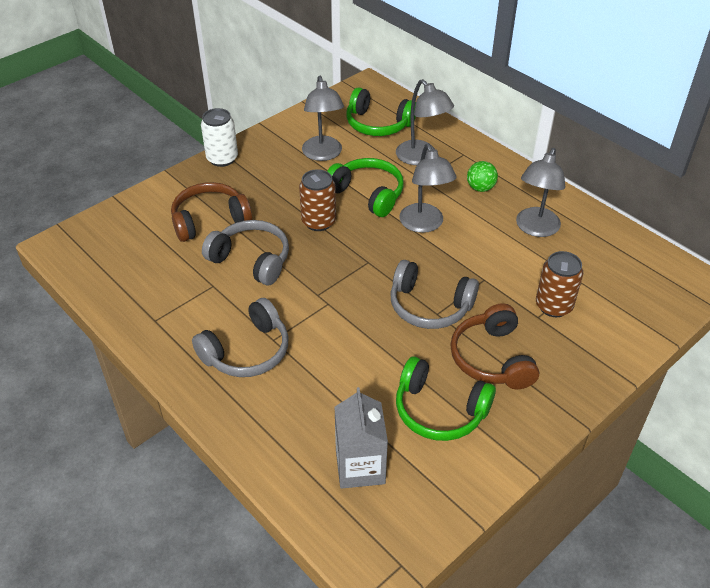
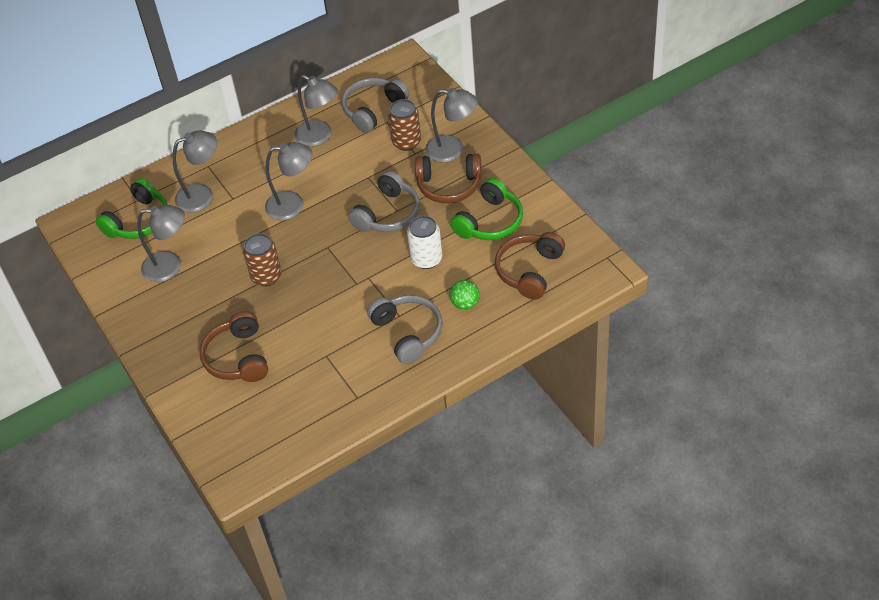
camera: 75 degrees left, 5 degrees up
white can [201,108,238,167] -> white can moved to [407,216,442,269]
grey headphones [202,220,289,286] -> grey headphones moved to [341,78,409,133]
green headphones [327,158,404,217] -> none
grey carton [334,387,388,489] -> brown headphones [495,232,565,300]
green ball [467,161,498,192] -> green ball moved to [450,280,480,310]
none -> grey lamp [425,88,478,163]

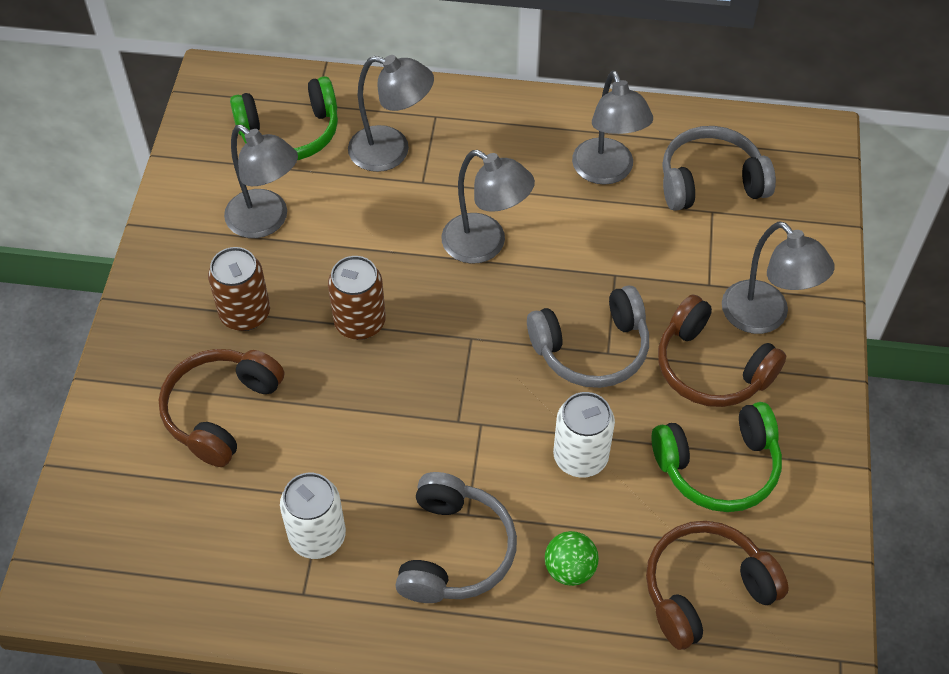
camera: 35 degrees right, 5 degrees up
brown can [388,99,421,151] -> brown can moved to [208,247,270,331]
none -> white can [280,473,346,559]

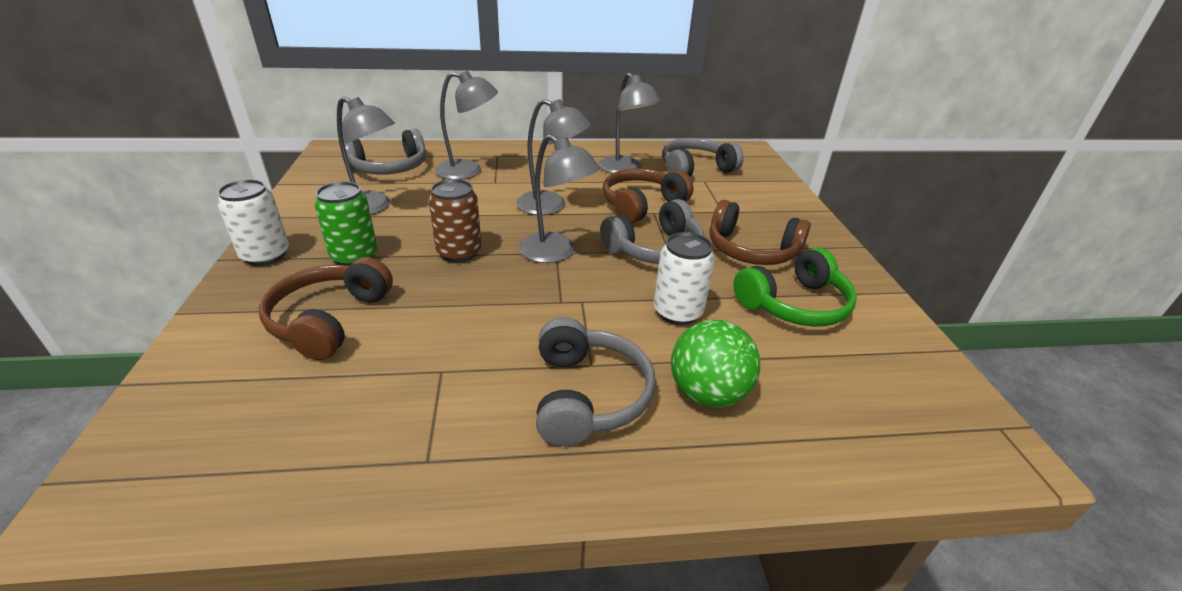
camera: 15 degrees left, 20 degrees down
brown can [208,247,270,331] -> green can [315,181,378,266]
green headphones [230,76,338,160] -> grey headphones [344,129,426,175]
white can [280,473,346,559] -> white can moved to [217,179,289,266]
green ball [545,531,599,586] -> green ball [671,320,760,408], size x1.54
brown headphones [646,521,789,650] -> brown headphones moved to [603,168,694,224]
grey lamp [722,221,835,334] -> grey lamp moved to [519,134,600,263]

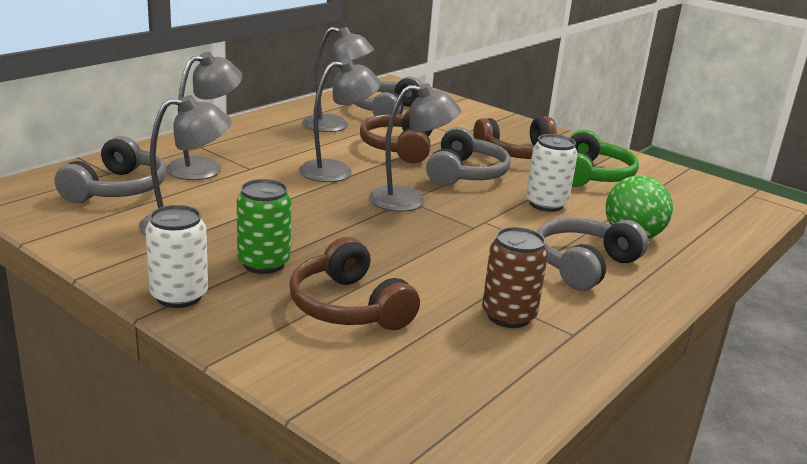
camera: 45 degrees left, 10 degrees down
brown can [429,179,482,262] -> brown can moved to [482,227,548,328]
grey headphones [536,317,655,446] -> grey headphones turned 90 degrees counterclockwise [537,218,648,291]

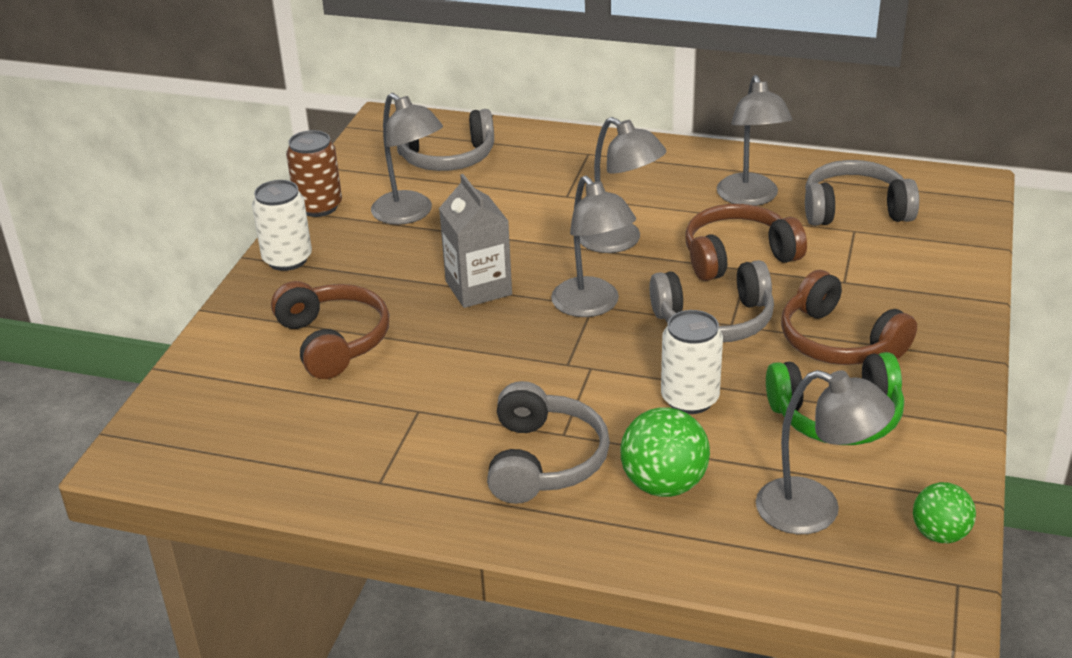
camera: 70 degrees right, 10 degrees up
grey lamp [166,52,243,180] -> grey lamp moved to [756,370,895,534]
green can [237,179,292,274] -> none
brown headphones [289,237,420,330] -> brown headphones turned 120 degrees clockwise [271,281,389,379]
brown can [482,227,548,328] -> brown can moved to [286,130,342,217]
grey headphones [537,218,648,291] -> grey headphones turned 75 degrees clockwise [487,381,610,504]
none -> grey carton [439,174,512,308]
none -> green ball [913,482,976,543]

